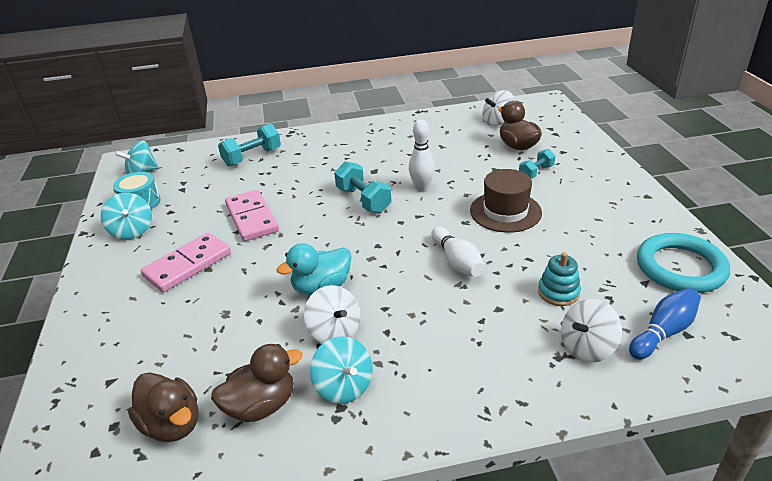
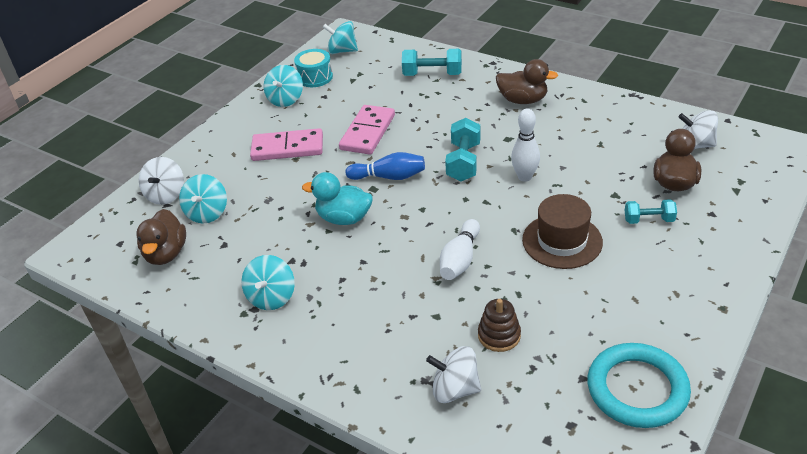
camera: 45 degrees right, 5 degrees up
brown duck [211,344,303,422] -> brown duck moved to [496,59,558,104]
white spinning top [304,285,361,344] -> white spinning top moved to [139,157,184,205]
turquoise stacking toy [538,252,581,306] -> brown stacking toy [478,299,521,352]
blue bowling pin [629,288,701,360] -> blue bowling pin moved to [345,152,425,180]
none -> turquoise spinning top [179,174,227,224]

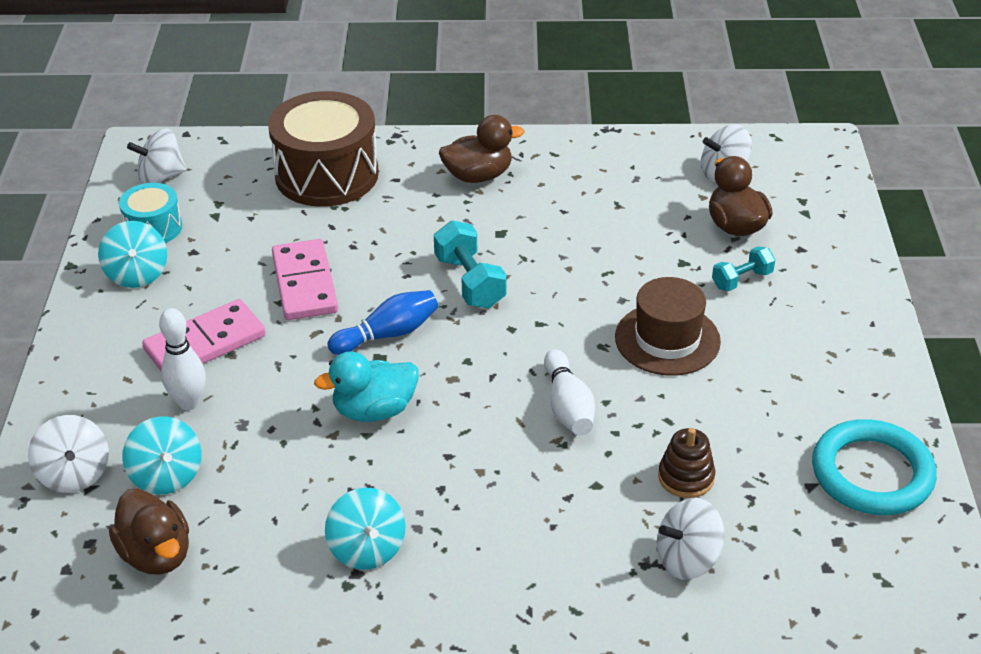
camera: 35 degrees left, 0 degrees up
turquoise spinning top [323,21,358,54] -> white spinning top [127,128,186,184]
turquoise dumbbell [402,49,462,76] -> brown drum [268,91,379,207]
white bowling pin [511,108,540,182] -> white bowling pin moved to [159,308,206,410]

